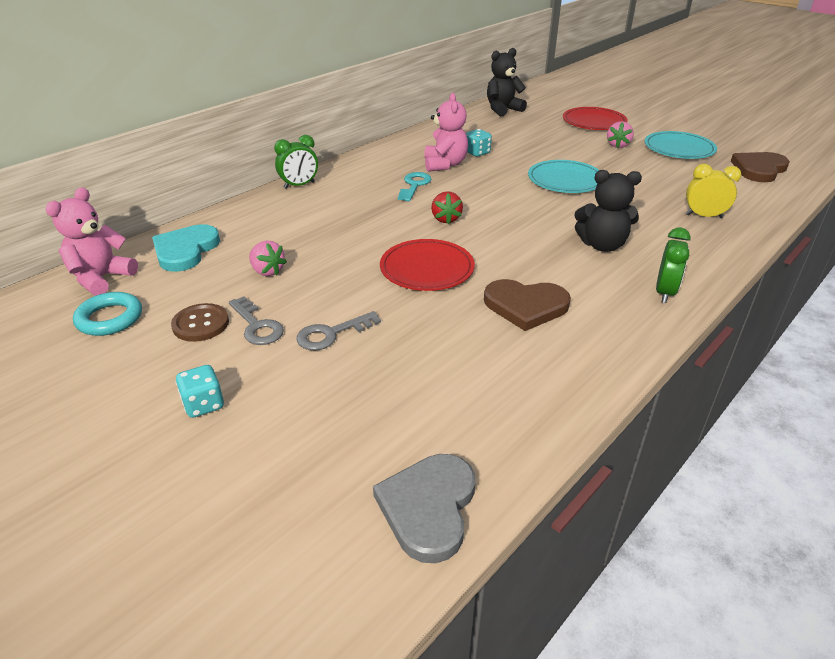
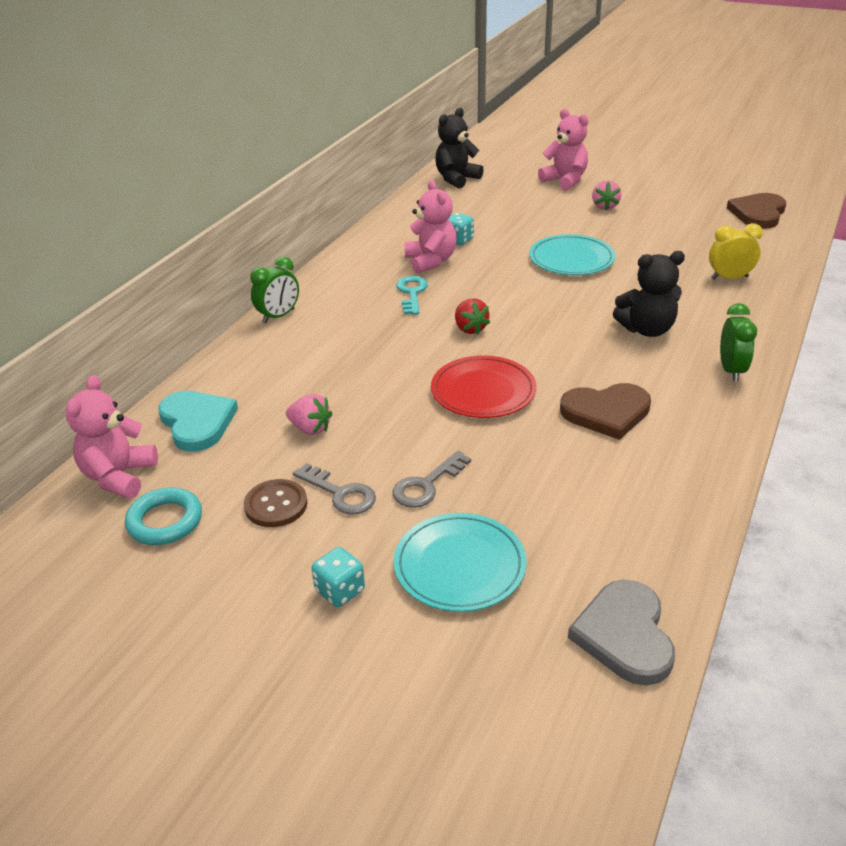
camera: 15 degrees left, 0 degrees up
turquoise heart [152,224,220,272] -> turquoise heart turned 150 degrees clockwise [158,391,238,451]
red plate [563,107,628,130] -> pink teddy bear [538,109,589,190]
turquoise plate [645,131,717,159] -> turquoise plate moved to [394,513,527,612]

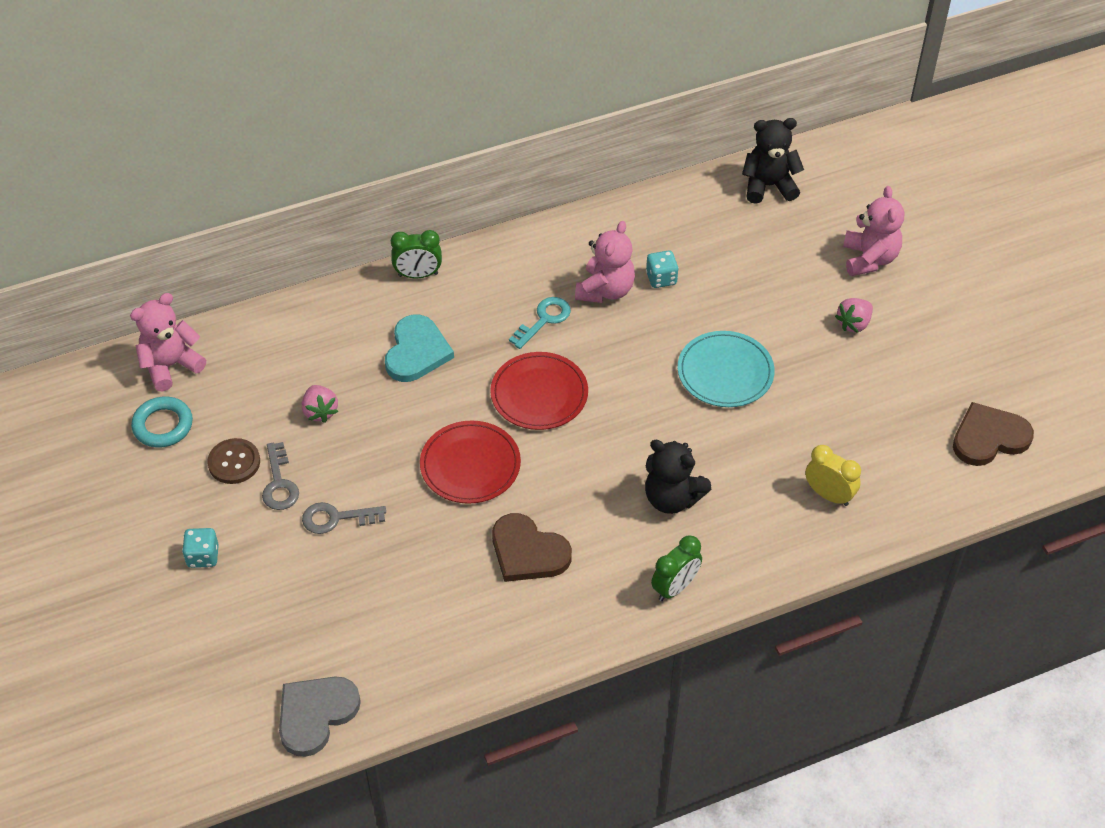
camera: 40 degrees right, 15 degrees up
turquoise heart [158,391,238,451] -> turquoise heart moved to [385,315,454,382]
turquoise plate [394,513,527,612] -> none
red strawberry [455,298,490,335] -> red plate [490,352,588,430]

